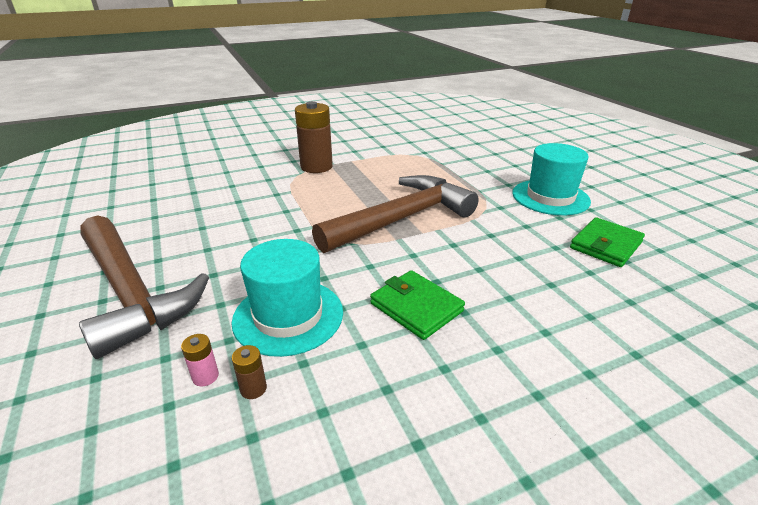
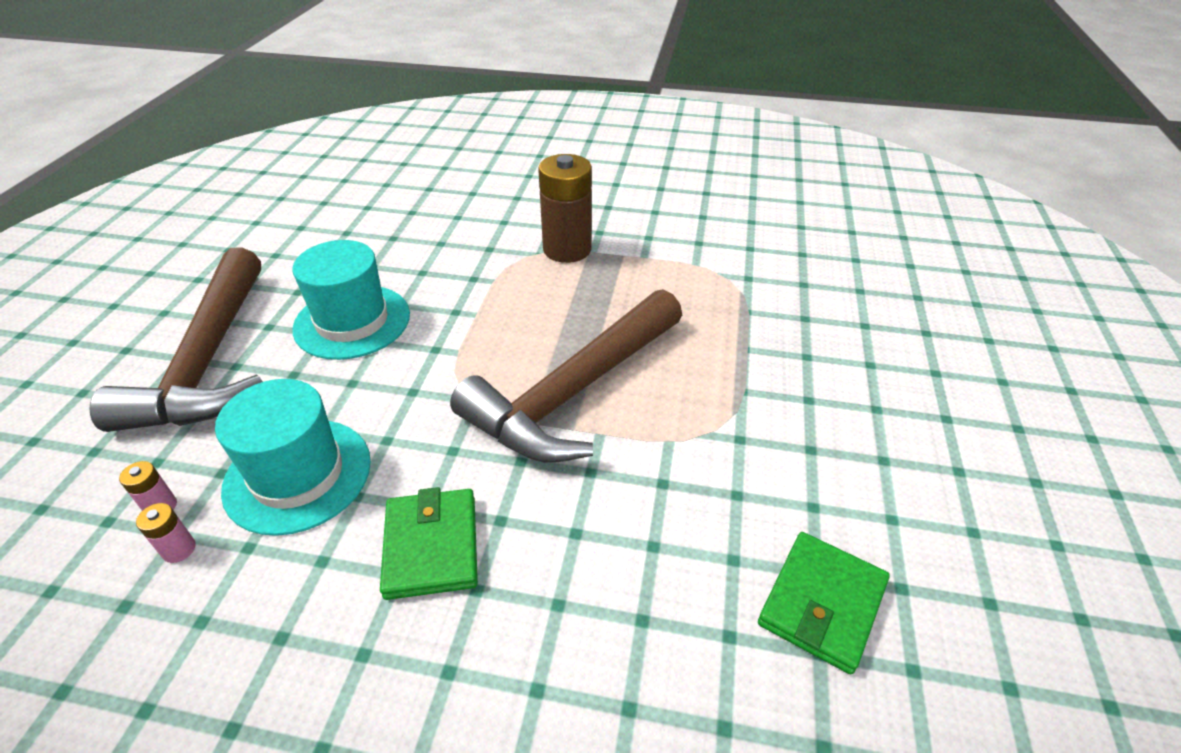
camera: 35 degrees right, 10 degrees up
brown battery [232,345,267,399] -> pink battery [136,503,196,563]
brown hammer [312,175,479,253] -> brown hammer turned 135 degrees clockwise [450,289,682,463]
turquoise hat [513,143,591,216] -> turquoise hat moved to [292,240,410,360]
green wallet [570,217,645,267] -> green wallet turned 45 degrees counterclockwise [758,532,890,675]

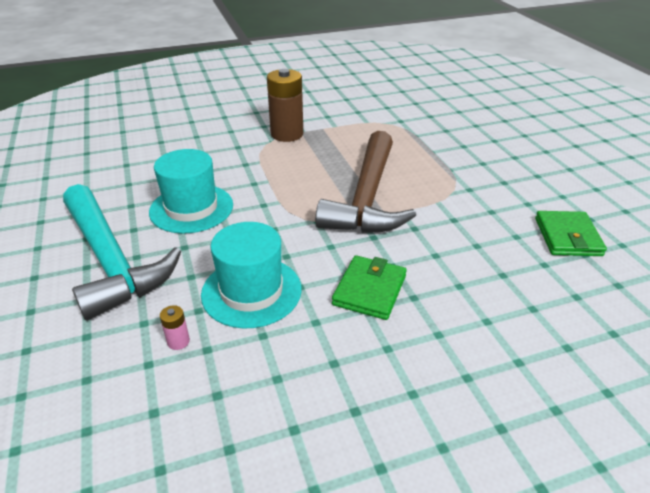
camera: 30 degrees left, 5 degrees down
brown hammer [89,247,263,432] -> turquoise hammer [63,184,181,320]
pink battery [136,503,196,563] -> none
green wallet [380,487,478,600] -> green wallet turned 60 degrees clockwise [332,255,407,320]

